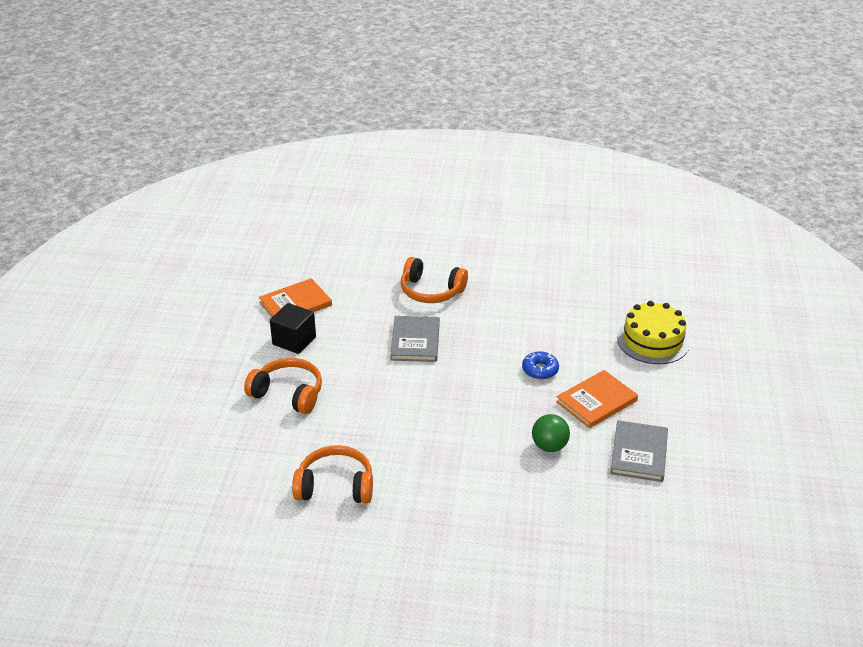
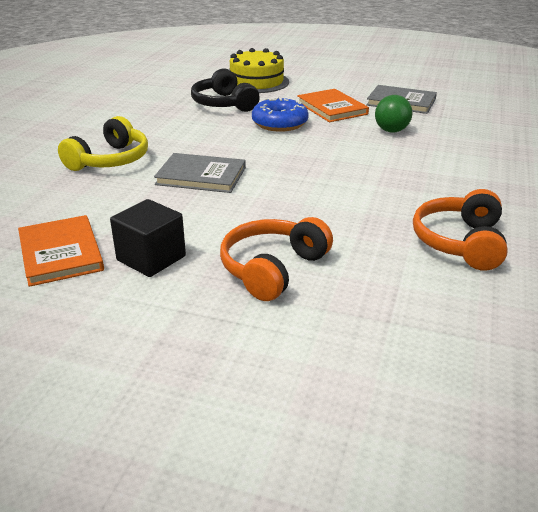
camera: 80 degrees left, 5 degrees down
orange headphones [401,257,468,303] -> yellow headphones [58,116,148,171]
blue donut [522,351,559,379] -> blue donut [252,97,309,132], size x1.50
none -> black headphones [191,68,260,112]

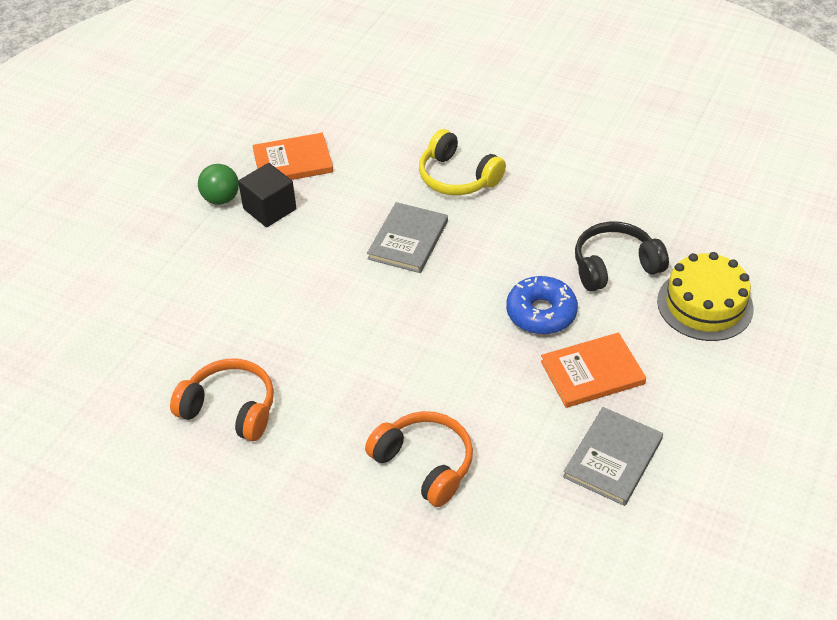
camera: 100 degrees right, 15 degrees up
orange headphones [220,217,333,301] -> orange headphones moved to [365,411,473,507]
green ball [375,95,412,133] -> green ball moved to [198,164,239,205]

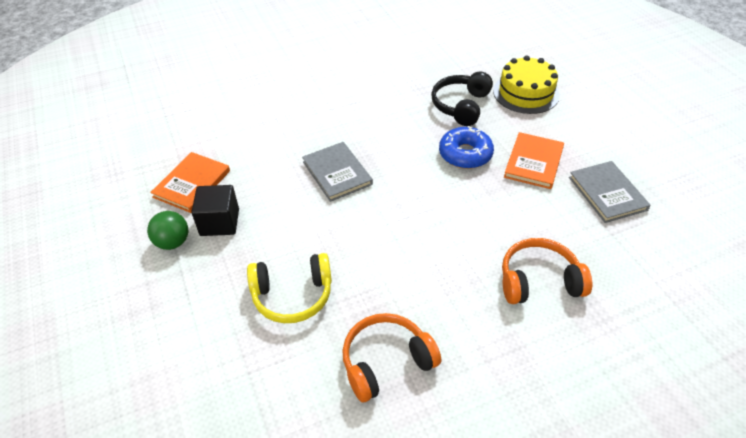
camera: 50 degrees left, 0 degrees up
yellow headphones [419,129,506,195] -> yellow headphones moved to [247,253,332,323]

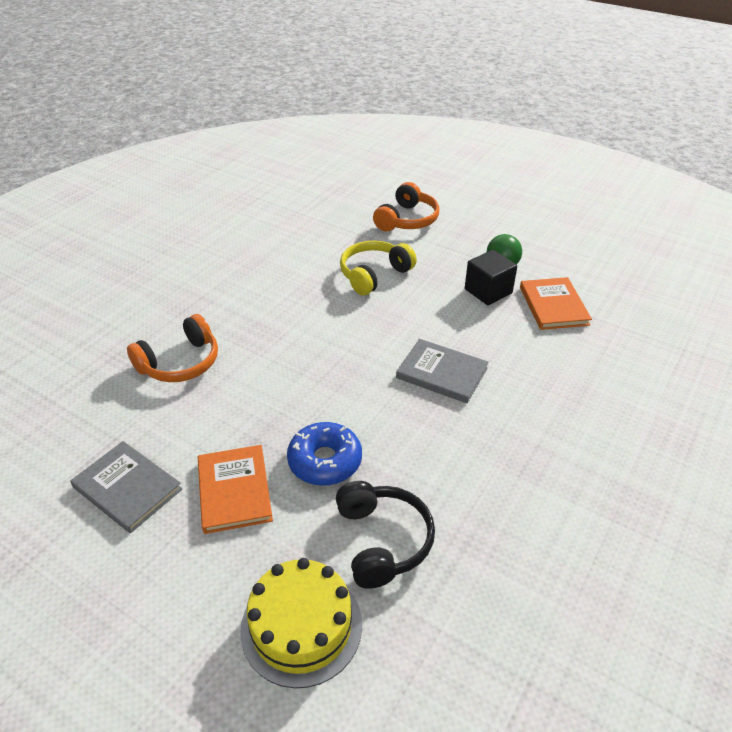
camera: 145 degrees right, 5 degrees down
orange headphones [343,313,441,402] -> orange headphones moved to [373,182,439,231]

